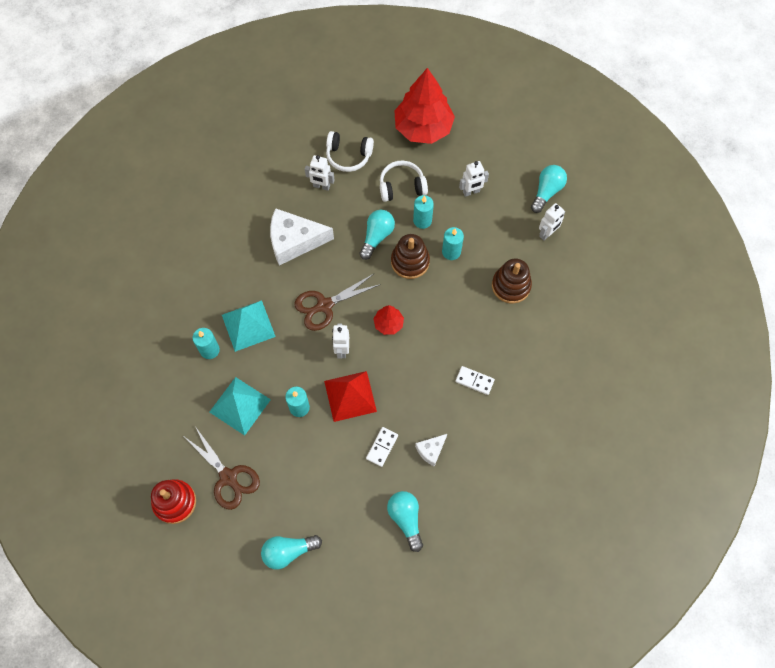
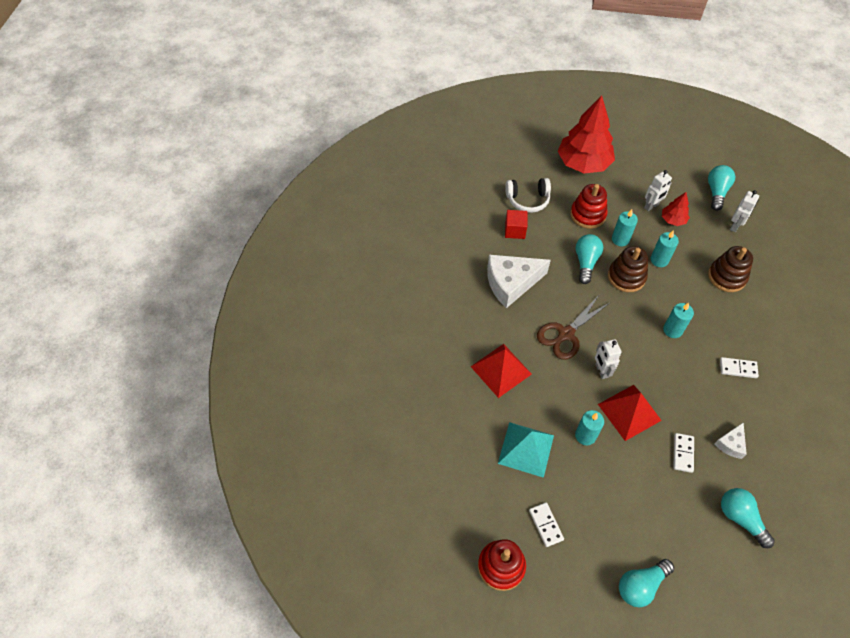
camera: 15 degrees left, 10 degrees down
brown scissors [185,426,260,510] -> white domino [529,502,564,547]
turquoise candle [192,328,220,359] -> turquoise candle moved to [663,303,694,338]
turquoise pyramid [222,300,276,352] -> red pyramid [470,344,532,398]
white robot [305,155,335,191] -> red cube [505,210,528,239]
red tree [373,305,404,335] -> red tree moved to [662,192,690,226]
white headphones [380,161,428,202] -> red stacking toy [570,184,608,229]

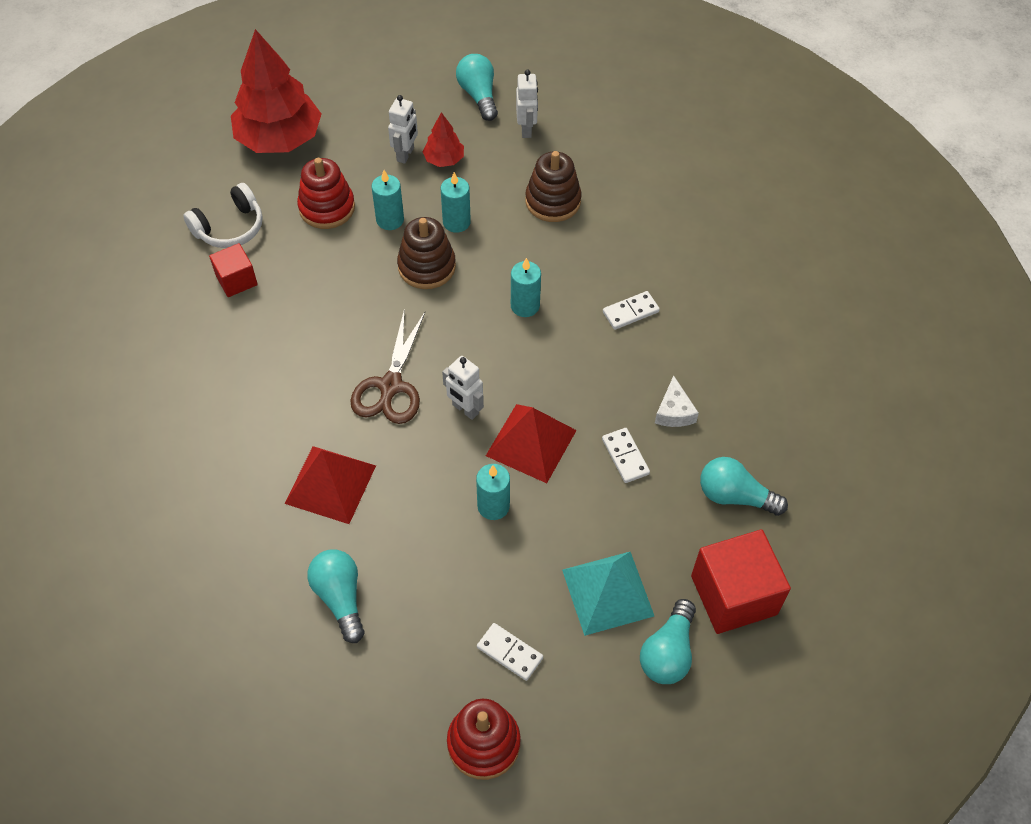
camera: 35 degrees left, 0 degrees up
white cheese [487,255,551,308] -> none
turquoise pyramid [498,422,554,478] -> turquoise pyramid moved to [562,552,654,636]
turquoise light bulb [576,234,603,284] -> turquoise light bulb moved to [307,550,365,643]
none -> red cube [691,529,791,634]

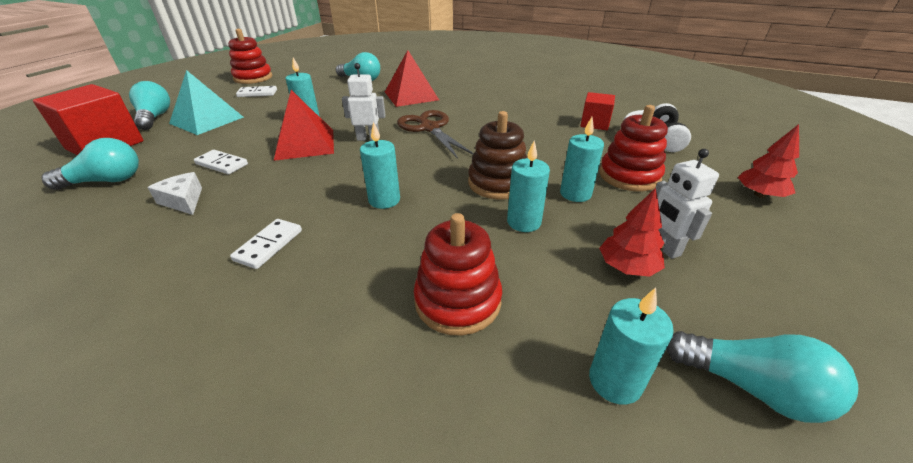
camera: 140 degrees right, 20 degrees down
red tree [231,29,321,153] -> red tree [738,124,799,198], size x0.46
white robot [516,70,538,138] -> turquoise candle [589,287,674,405]
brown stacking toy [525,151,582,222] -> red stacking toy [414,213,502,336]

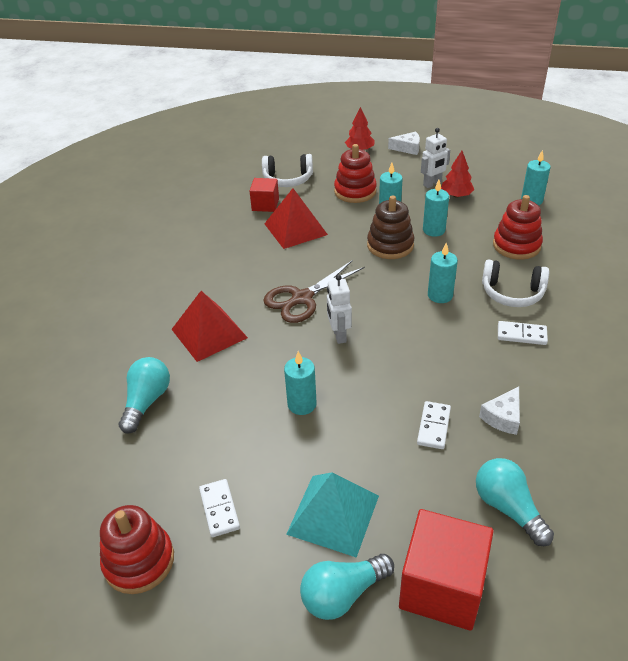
camera: 100 degrees left, 5 degrees up
red pyramid [274,90,334,161] -> red pyramid moved to [264,188,328,249]
turquoise light bulb [666,331,858,423] -> none
none -> white cheese [388,132,420,155]
none -> white headphones [482,259,549,307]

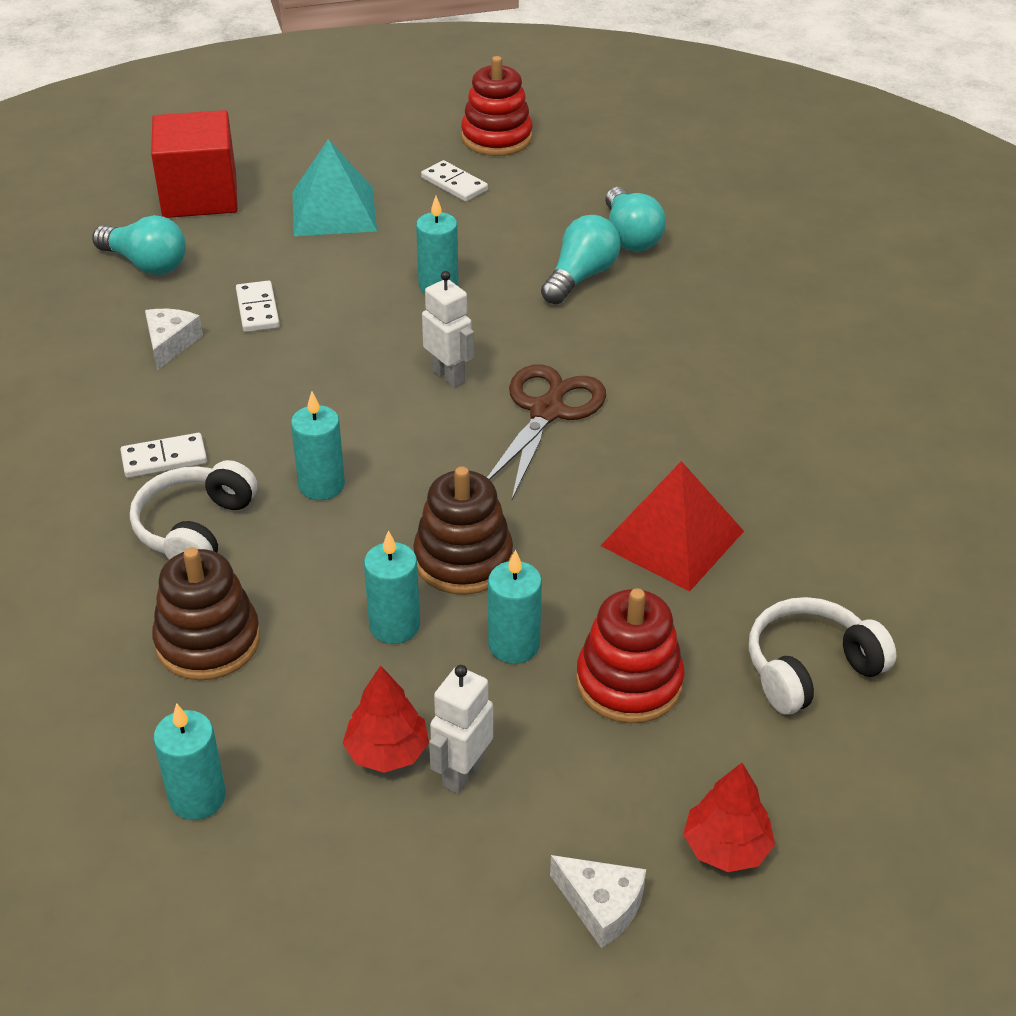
camera: 150 degrees right, 0 degrees up
red pyramid [171,291,248,362] -> none
red cube [250,178,279,212] -> none
turquoise light bulb [300,554,394,620] -> turquoise light bulb moved to [541,215,621,304]
white cheese [388,132,420,155] -> white cheese turned 120 degrees counterclockwise [550,855,646,948]
white headphones [482,259,549,307] -> white headphones turned 60 degrees counterclockwise [130,460,257,560]
red stacking toy [493,195,543,260] -> brown stacking toy [152,547,260,680]

